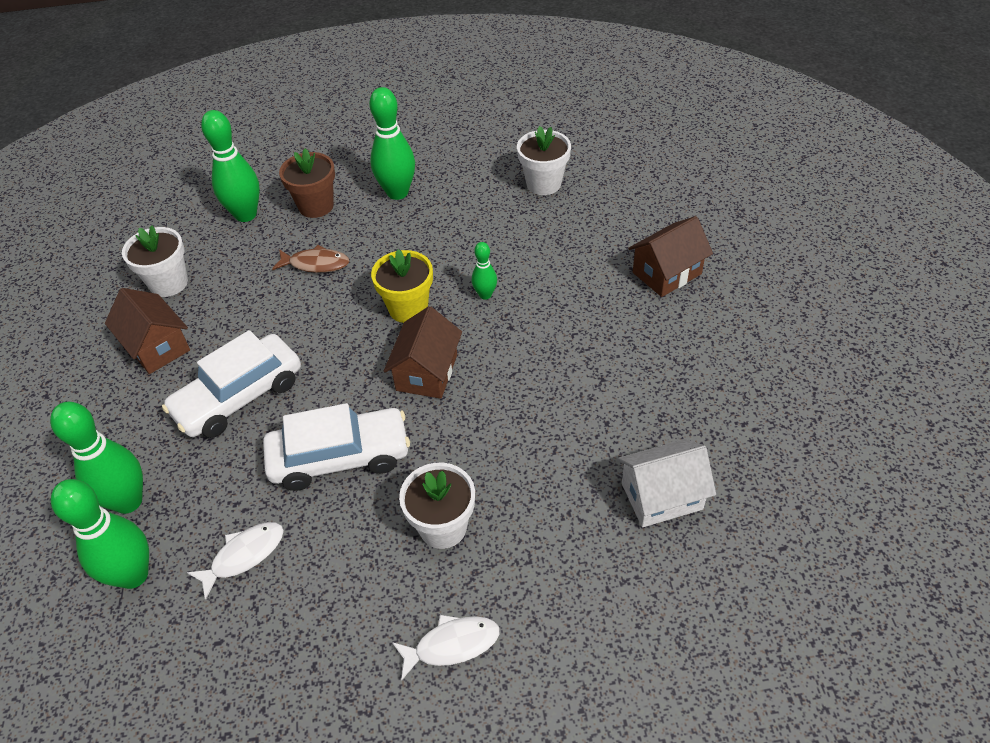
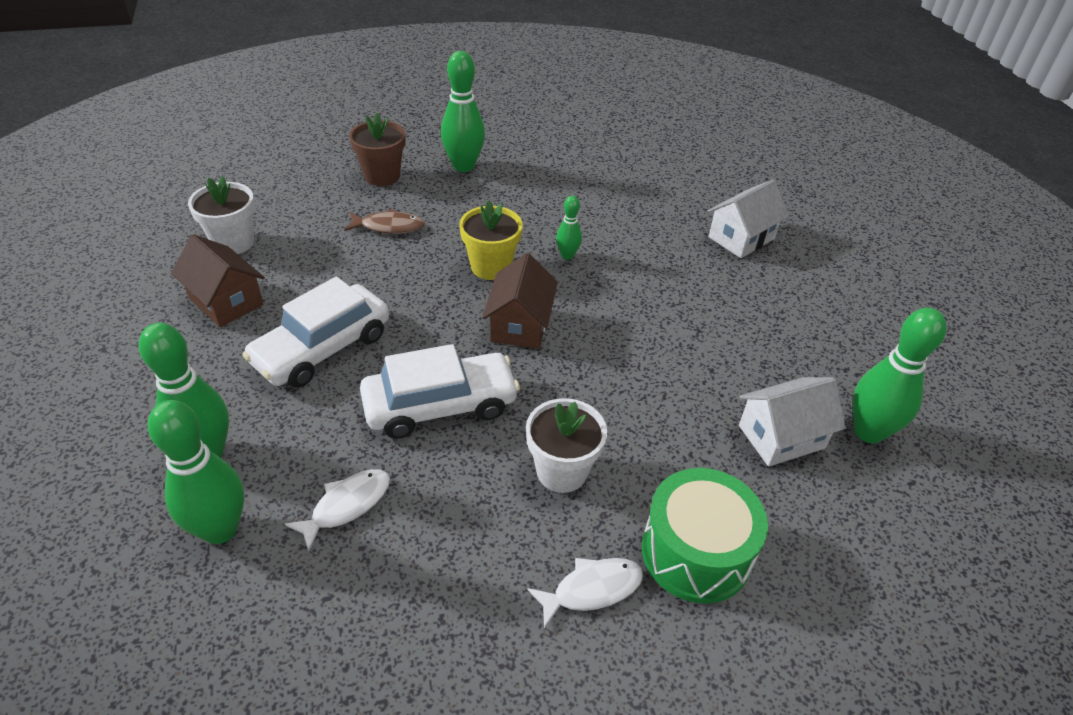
camera: 10 degrees left, 5 degrees down
green bowling pin [201,110,260,222] -> green bowling pin moved to [853,308,947,444]
white flower pot [517,126,571,195] -> none
brown house [628,216,713,297] -> white house [708,179,789,258]
none -> green drum [642,468,768,604]

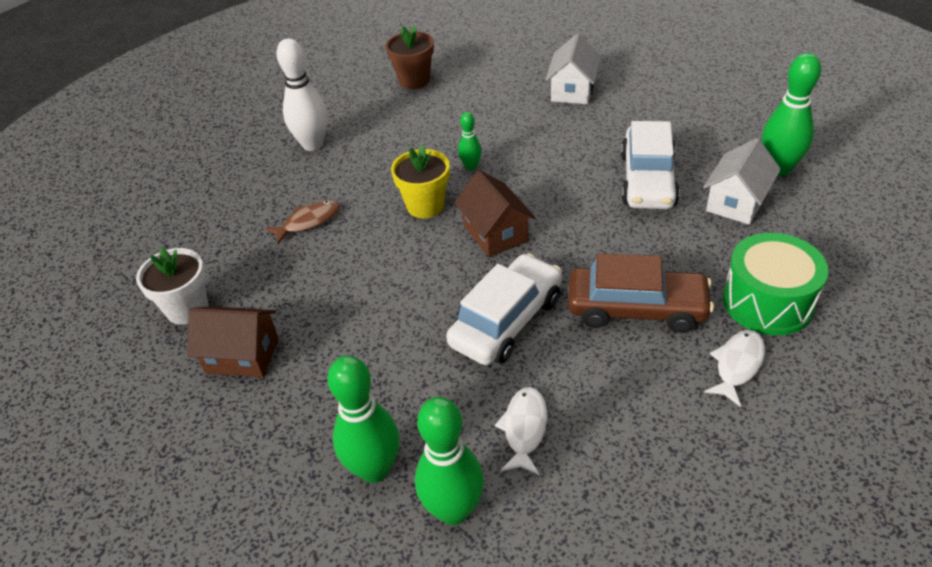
camera: 30 degrees left, 0 degrees up
white car [242,276,389,388] -> white car moved to [621,121,680,209]
brown flower pot [349,113,405,186] -> brown flower pot moved to [386,25,434,89]
green bowling pin [441,51,485,172] -> white bowling pin [276,38,327,151]
white flower pot [526,398,607,493] -> brown car [568,253,714,333]

